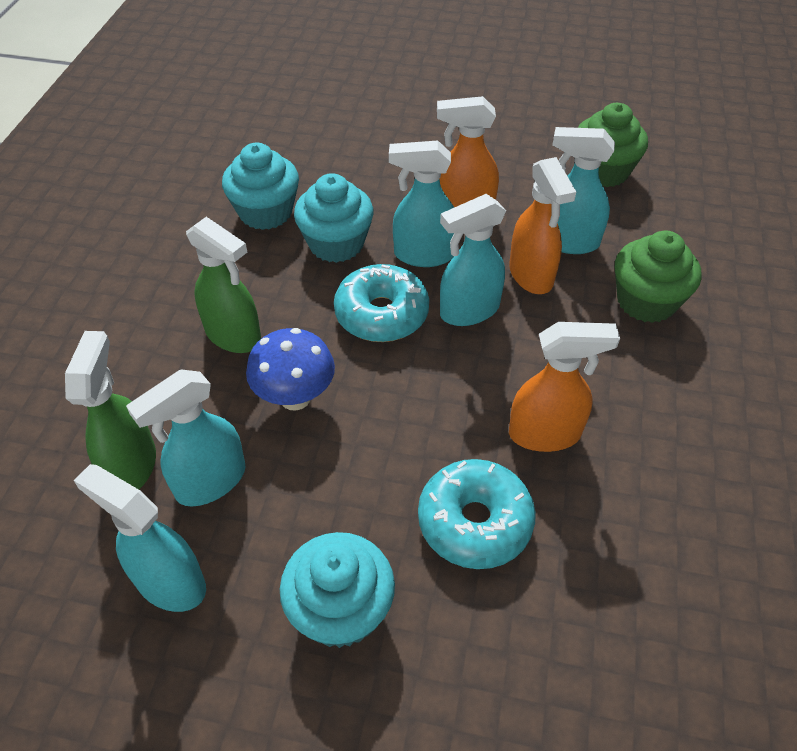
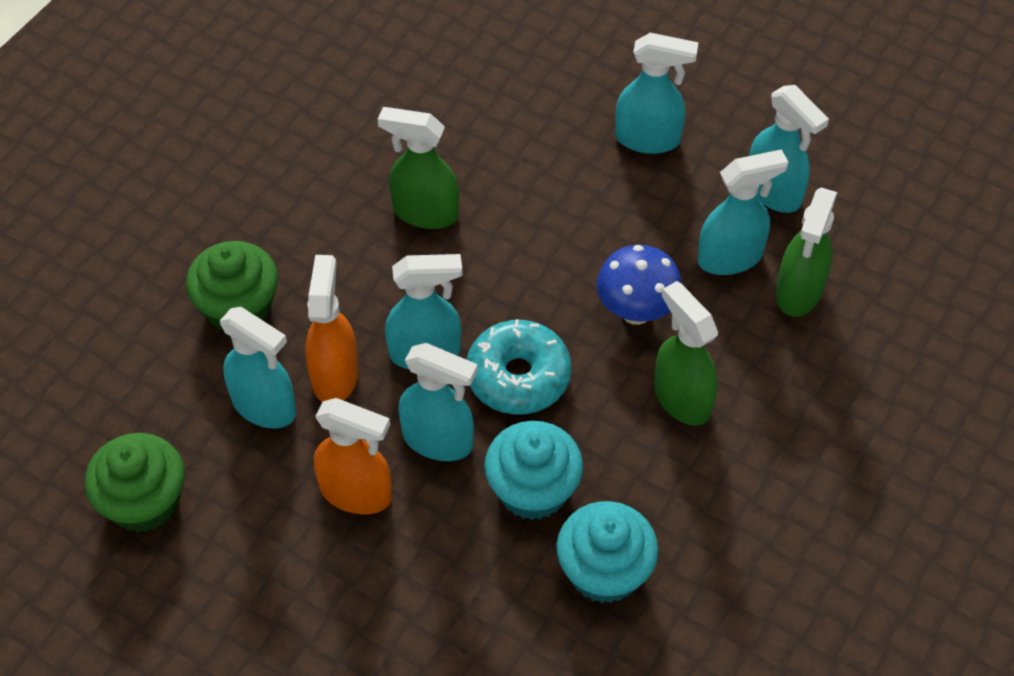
camera: 160 degrees left, 5 degrees up
turquoise cupcake [280,532,395,648] -> turquoise spray bottle [615,33,698,154]
turquoise donut [418,459,536,569] -> none
orange spray bottle [509,322,620,452] -> green spray bottle [378,107,459,229]

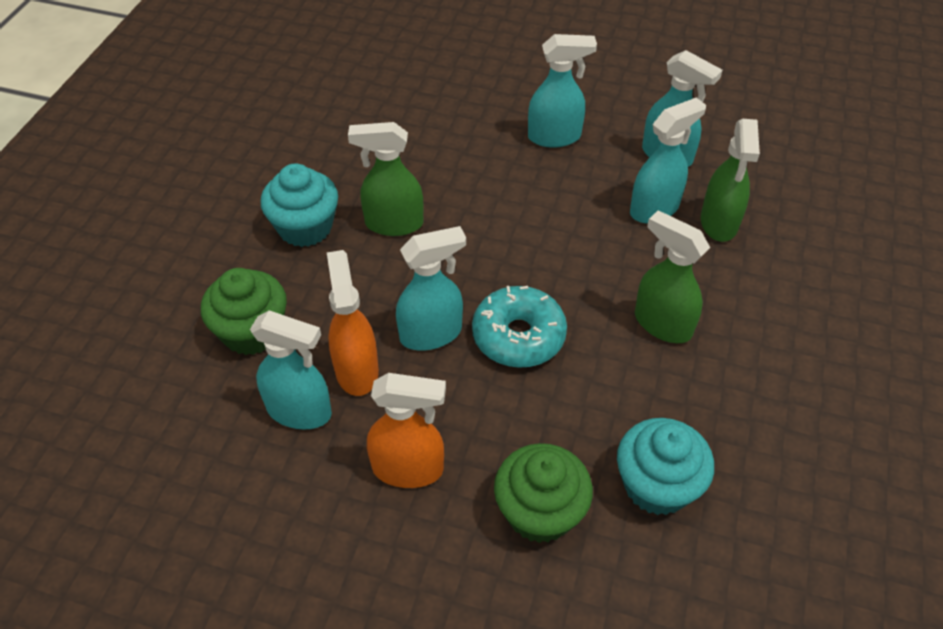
camera: 15 degrees left, 5 degrees down
green cupcake [85,433,184,533] -> green cupcake moved to [494,443,593,543]
turquoise spray bottle [399,343,478,461] -> none
turquoise cupcake [484,421,583,520] -> turquoise cupcake moved to [261,164,338,247]
blue mushroom [596,245,682,325] -> none

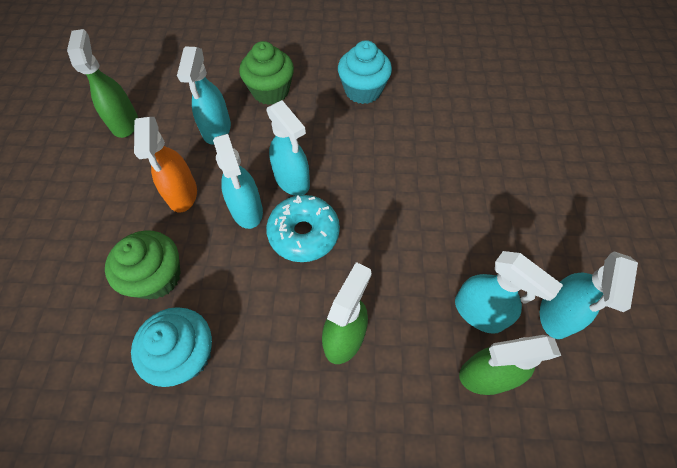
camera: 75 degrees right, 10 degrees up
orange spray bottle [327,250,379,396] -> none
green spray bottle [348,122,424,236] -> green spray bottle moved to [67,29,138,138]
turquoise spray bottle [528,34,597,148] -> turquoise spray bottle moved to [213,134,263,229]

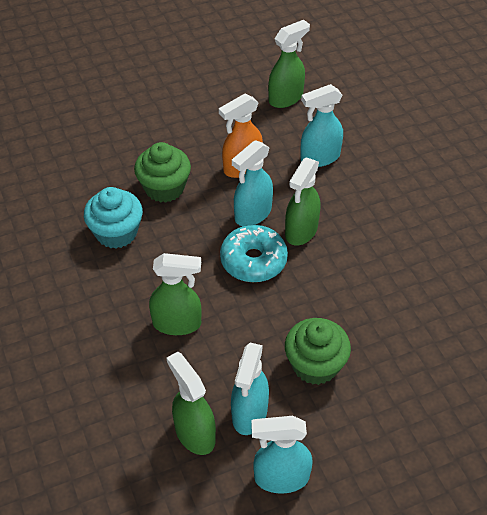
camera: 65 degrees right, 10 degrees down
green cupcake [239,41,294,105] -> green cupcake moved to [285,318,351,385]
turquoise spray bottle [266,100,310,196] -> green spray bottle [285,158,320,246]
turquoise cupcake [338,40,392,104] -> none

